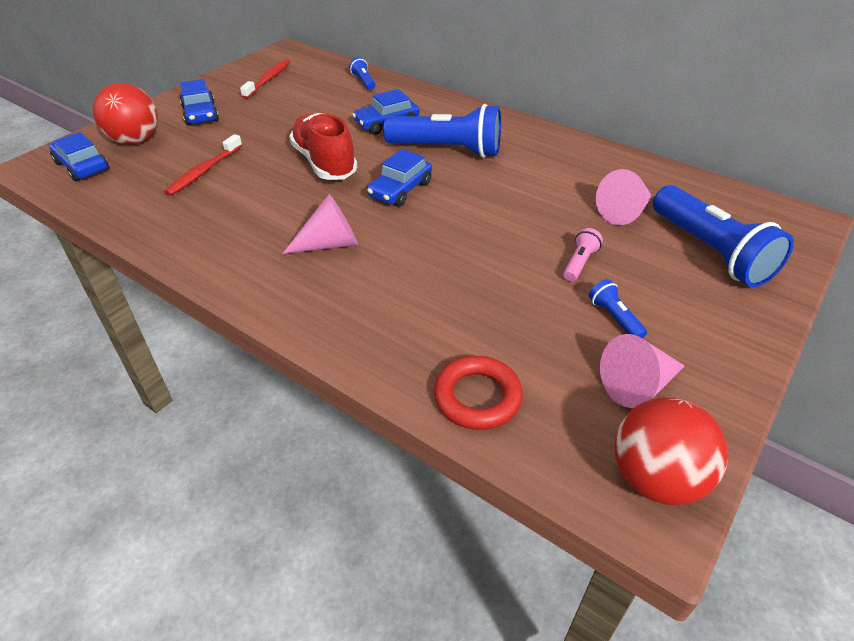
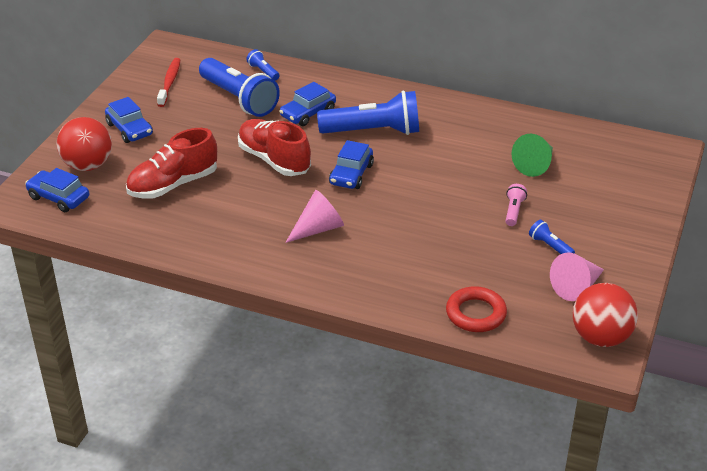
camera: 15 degrees left, 5 degrees down
red toothbrush [164,134,242,196] -> red shoe [126,128,217,199]
pink cone [596,169,652,225] -> green cone [512,134,553,177]
blue flashlight [653,185,794,287] -> blue flashlight moved to [199,58,280,117]

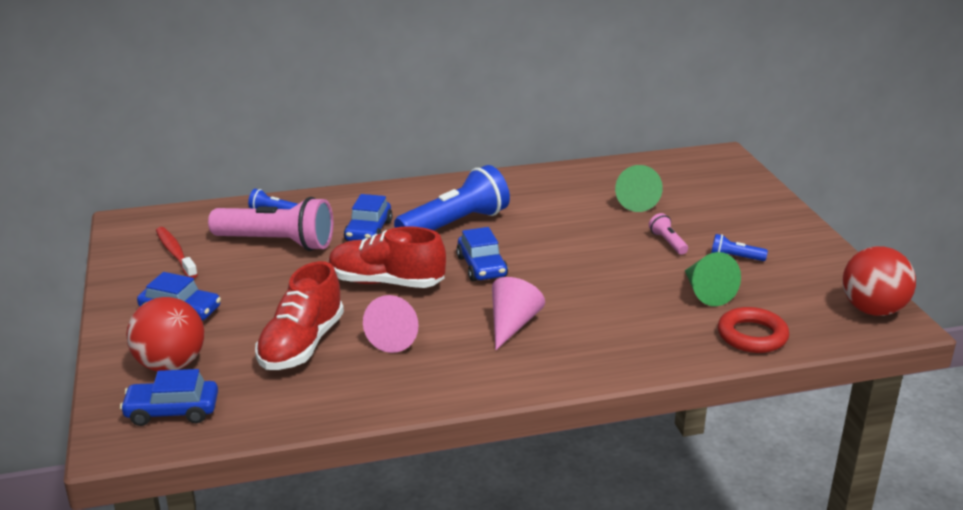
camera: 35 degrees left, 10 degrees down
blue flashlight [199,58,280,117] -> pink flashlight [208,197,334,251]
pink cone [550,252,604,301] -> pink cone moved to [363,295,419,353]
none -> green cone [685,252,741,306]

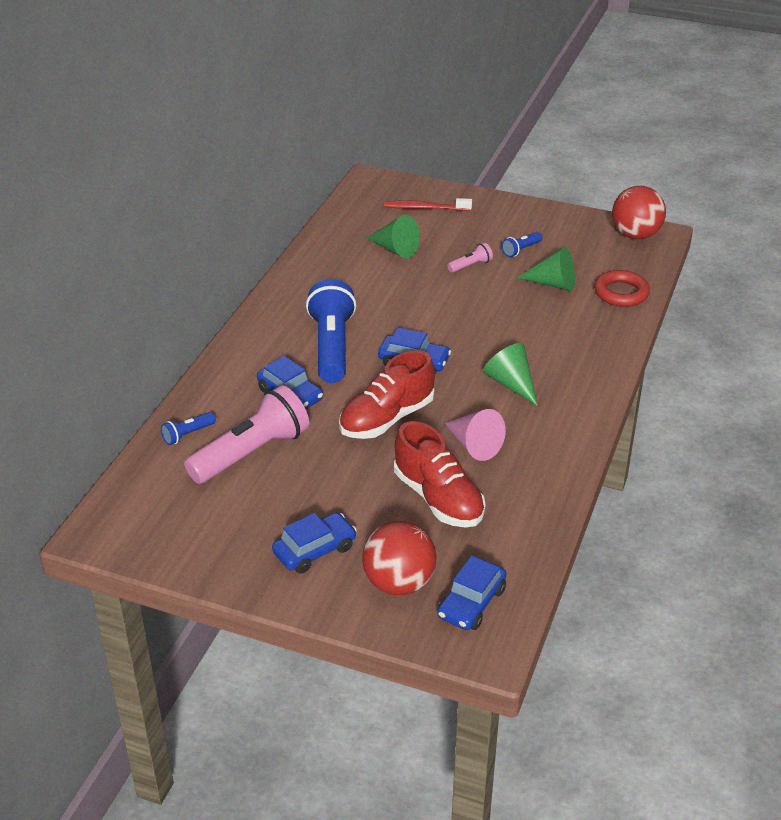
camera: 55 degrees left, 10 degrees up
red toothbrush [156,227,198,278] -> red toothbrush moved to [384,198,472,211]
pink cone [492,277,545,350] -> green cone [483,343,538,406]
pink flashlight [649,213,688,255] -> pink flashlight turned 135 degrees clockwise [447,243,493,273]

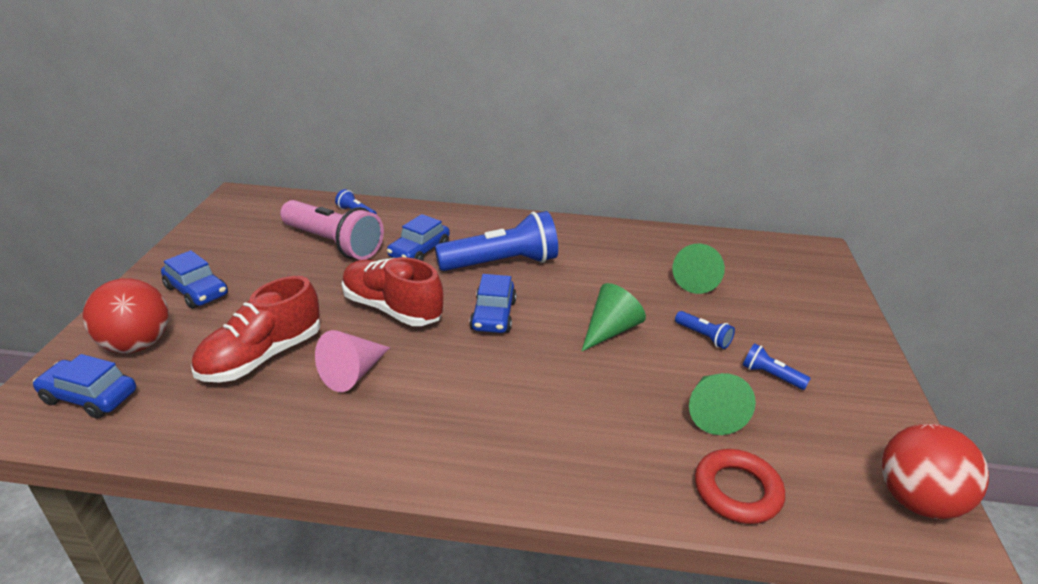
camera: 75 degrees right, 5 degrees down
red toothbrush [384,198,472,211] -> none
pink flashlight [447,243,493,273] -> blue flashlight [675,311,735,349]
green cone [483,343,538,406] -> green cone moved to [581,283,646,352]

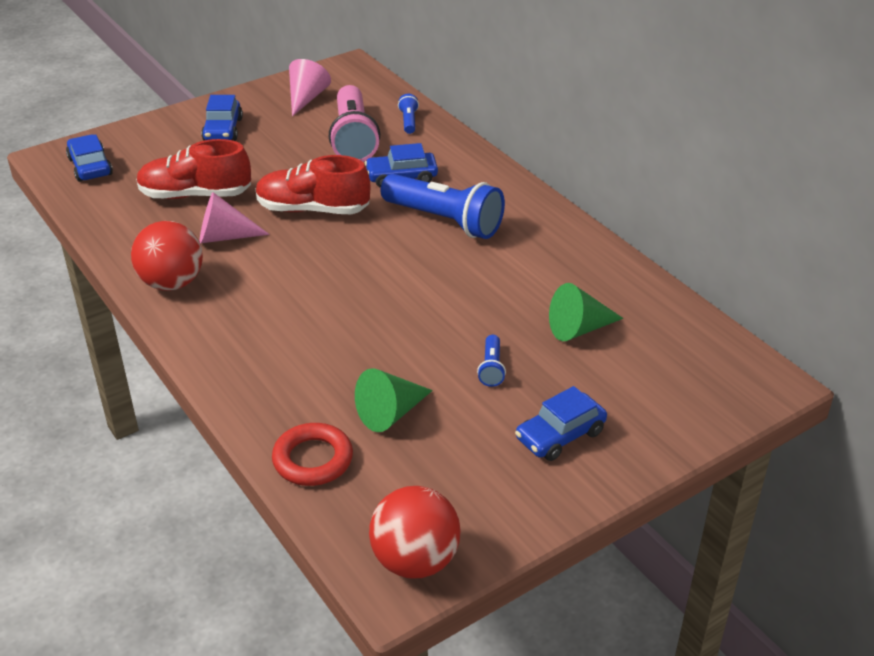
camera: 50 degrees right, 5 degrees up
red ball [83,278,169,353] -> red ball moved to [131,221,203,291]
red shoe [342,257,443,326] -> red shoe turned 75 degrees counterclockwise [256,155,370,214]
blue car [469,274,516,333] -> blue car moved to [515,386,607,461]
green cone [581,283,646,352] -> none
blue flashlight [743,343,811,390] -> none
none -> pink cone [289,59,331,116]

